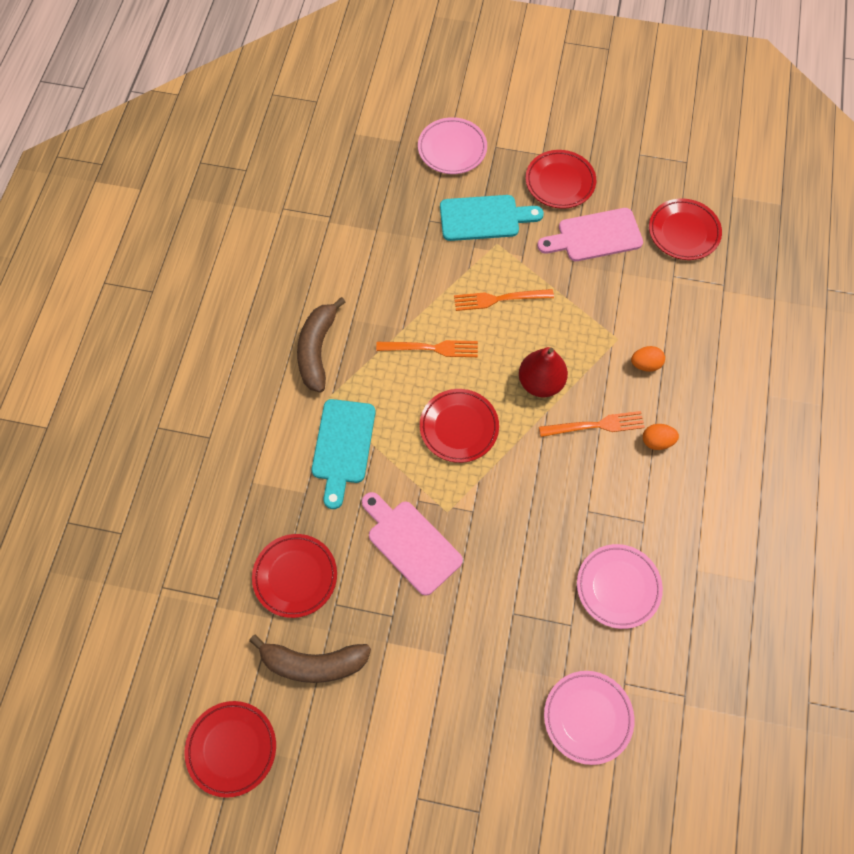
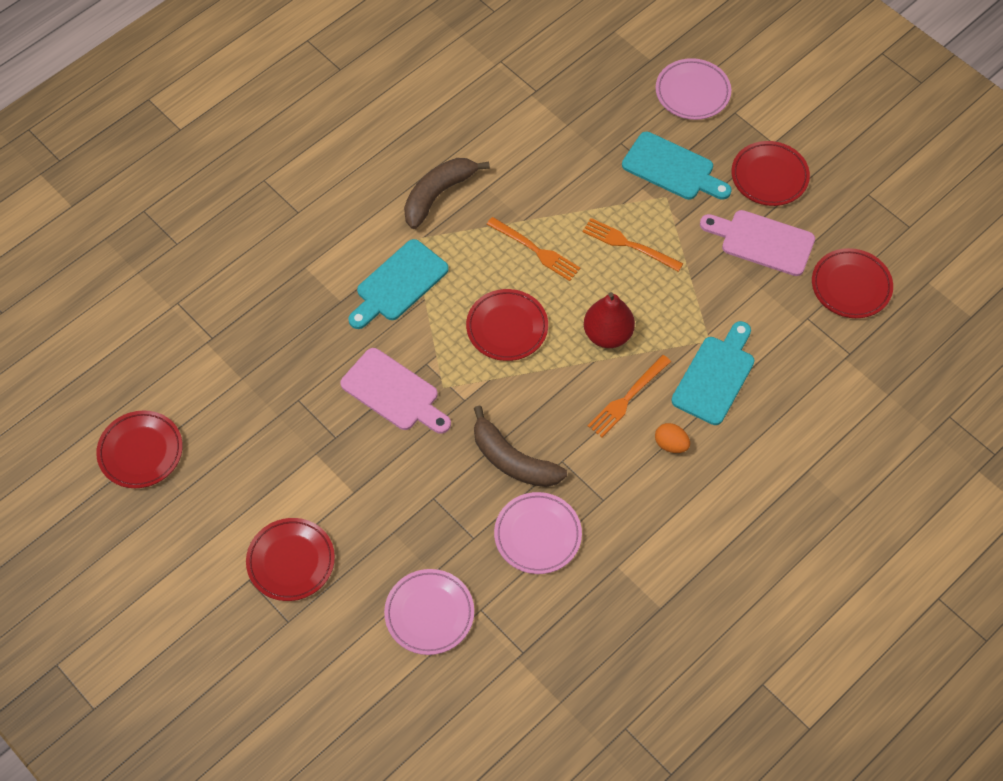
camera: 35 degrees right, 5 degrees down
brown banana [249,634,371,683] -> brown banana moved to [474,405,567,487]
red plate [252,534,337,618] -> red plate moved to [246,518,335,601]
pink cutting board [362,492,463,596] -> pink cutting board turned 135 degrees clockwise [340,348,451,434]
orange fork [539,411,645,437] -> orange fork turned 105 degrees clockwise [588,355,671,437]
orange egg [631,346,665,372] -> turquoise cutting board [671,321,754,425]

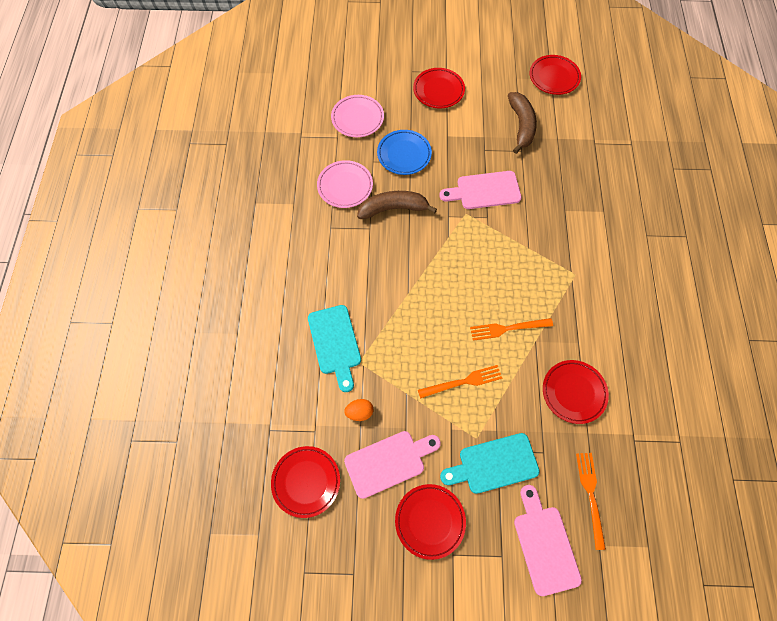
camera: 135 degrees right, 5 degrees up
turquoise cutting board [348,239,449,329] -> none
brown banana [404,158,490,229] -> brown banana moved to [508,92,537,154]
red plate [466,289,548,361] -> red plate moved to [543,360,609,424]
red pear [584,292,635,348] -> none
orange fork [588,355,671,437] -> orange fork moved to [576,453,606,550]
orange egg [655,423,690,453] -> orange egg moved to [344,399,373,421]
pink plate [656,58,731,120] -> pink cutting board [514,485,582,596]
none -> blue plate [377,130,432,175]

